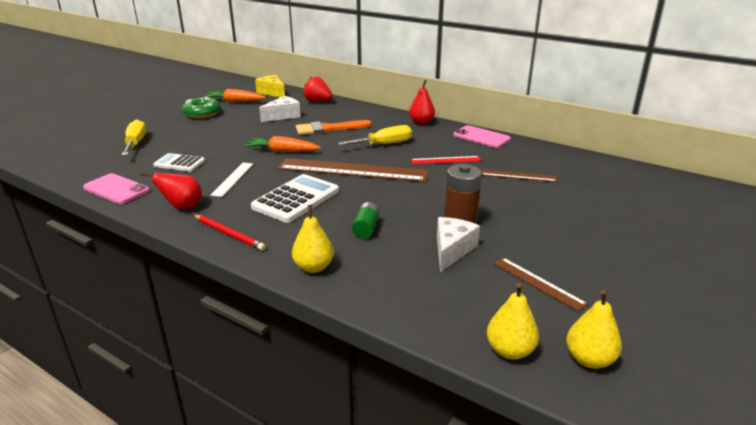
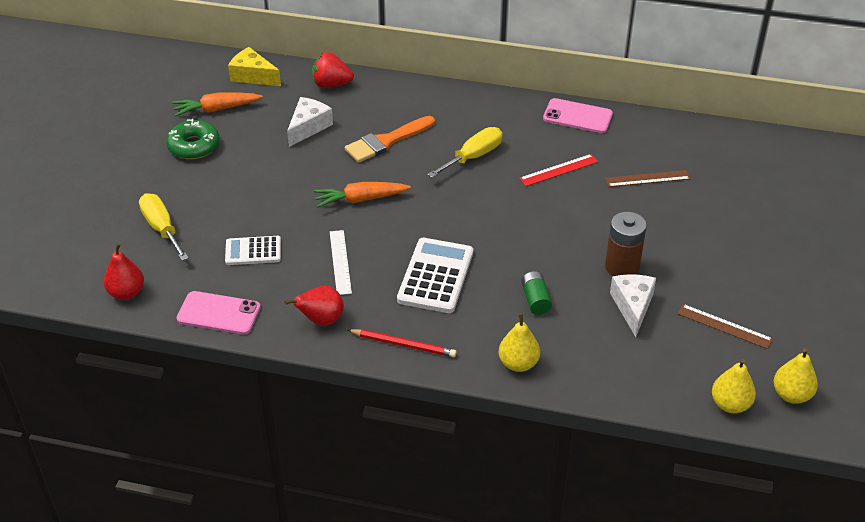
camera: 20 degrees left, 15 degrees up
brown ruler [278,158,429,182] -> none
red pear [409,80,435,125] -> red pear moved to [104,243,144,300]

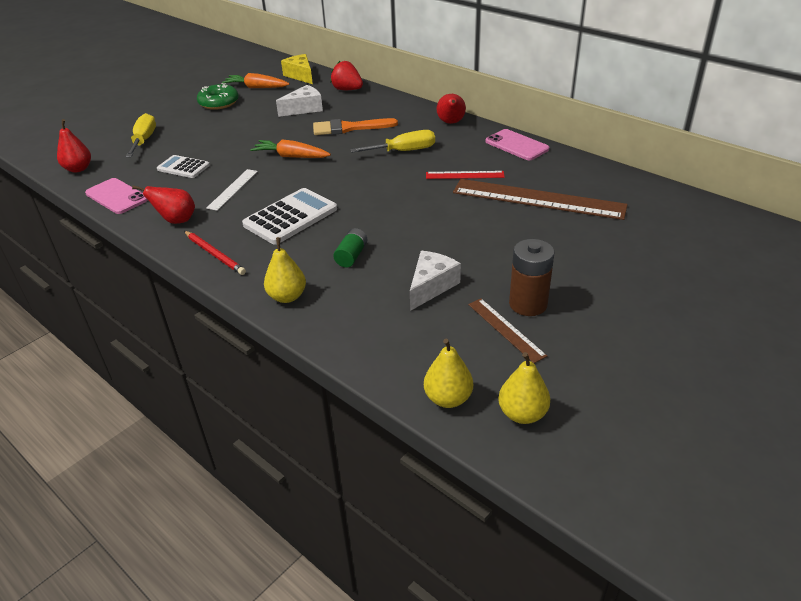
camera: 30 degrees right, 5 degrees down
brown ruler [605,170,691,187] -> brown ruler [453,179,628,220], size x2.06
brown battery [605,212,647,276] -> brown battery moved to [509,239,555,316]
none -> red pear [436,94,466,124]

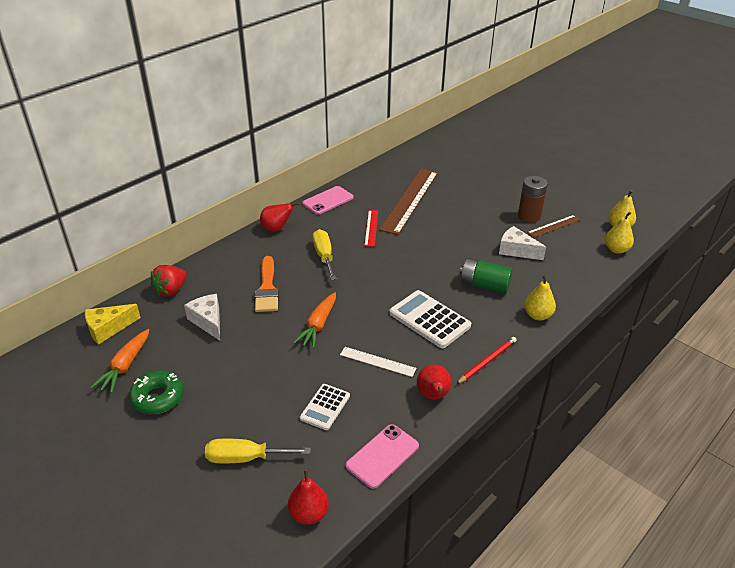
camera: 90 degrees left, 0 degrees up
green battery [333,228,367,268] -> green battery [459,258,513,293], size x1.58

